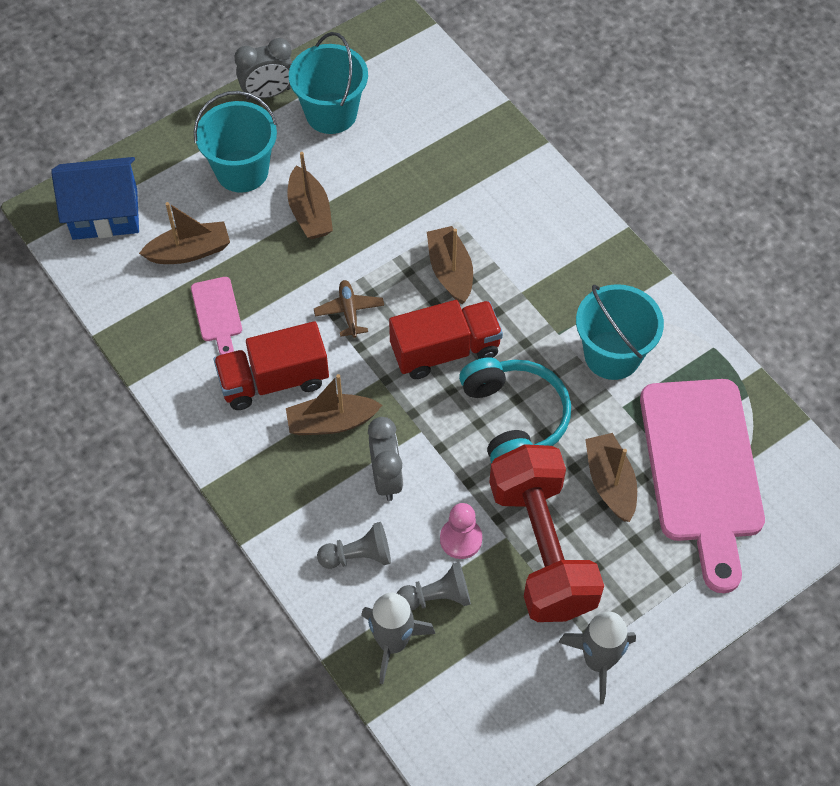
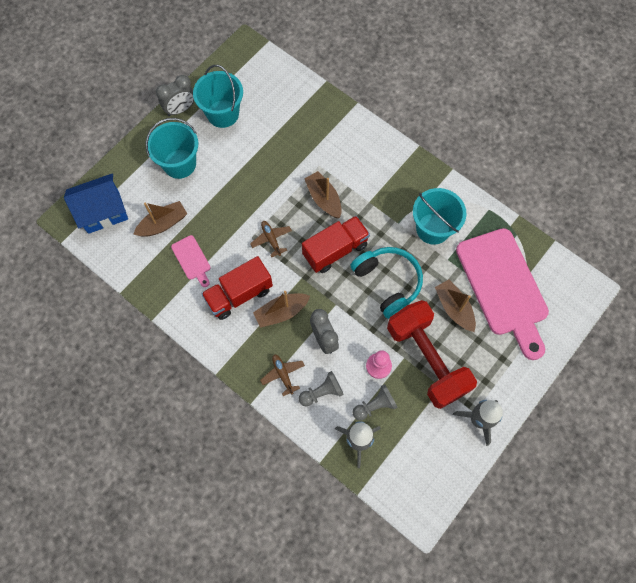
camera: 15 degrees left, 10 degrees up
brown boat [288,152,333,239] -> none
none -> brown plane [260,354,305,396]

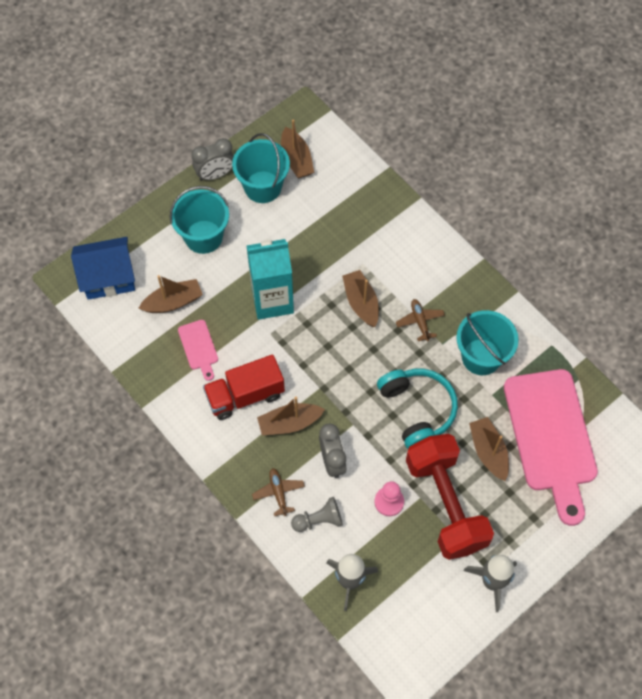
camera: 10 degrees right, 5 degrees down
brown plane [250,221,292,258] -> brown plane moved to [396,299,445,341]
red truck [302,216,370,273] -> none
grey pawn [353,384,398,420] -> none
none -> turquoise carton [247,239,294,320]
none -> brown boat [281,119,314,178]

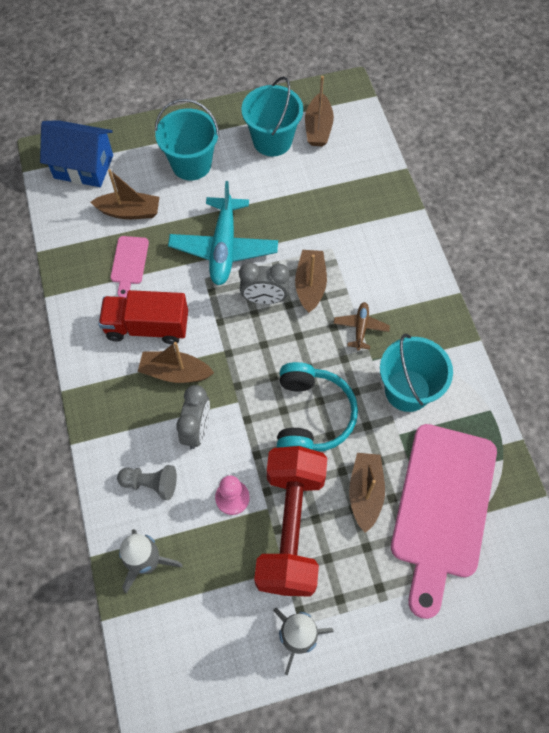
camera: 25 degrees right, 0 degrees up
grey clock [191,138,234,181] -> grey clock moved to [239,262,290,304]
turquoise carton [247,239,294,320] -> turquoise plane [168,181,278,285]
brown plane [252,468,305,516] -> none

